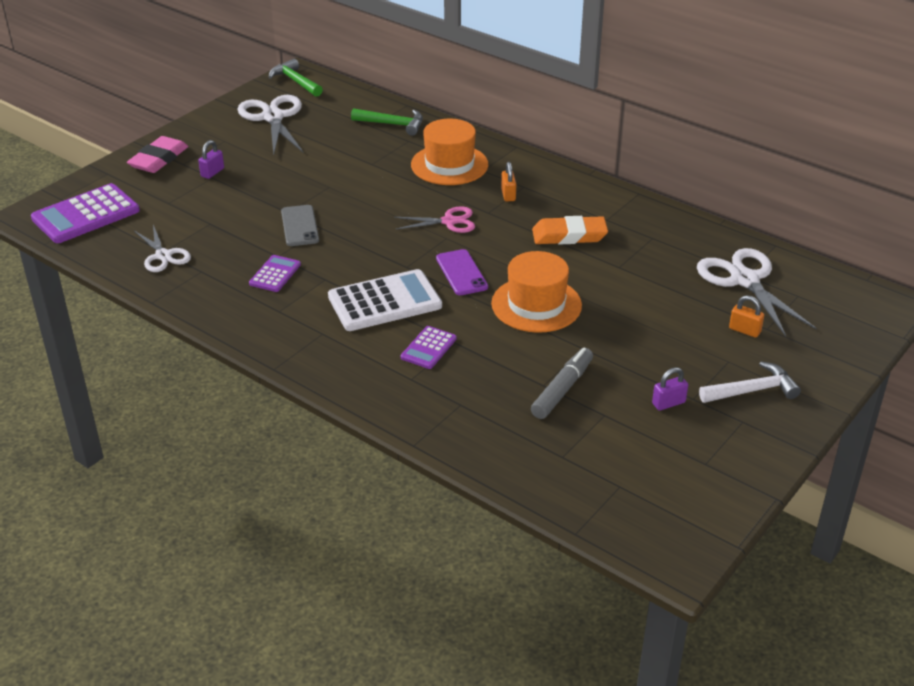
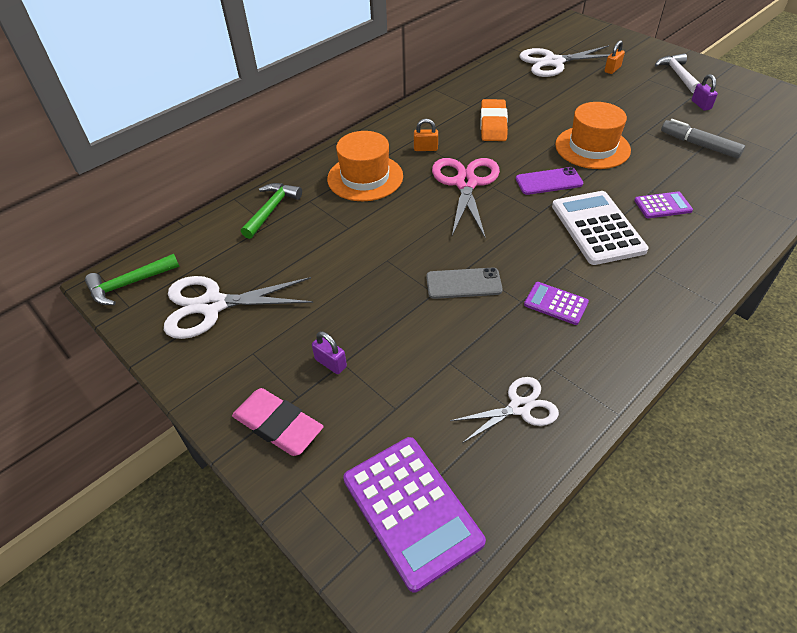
camera: 80 degrees left, 10 degrees up
pink scissors [394,206,475,233] -> pink scissors [432,158,500,239], size x1.64
purple calculator [401,326,457,369] -> purple calculator turned 45 degrees counterclockwise [634,191,693,218]

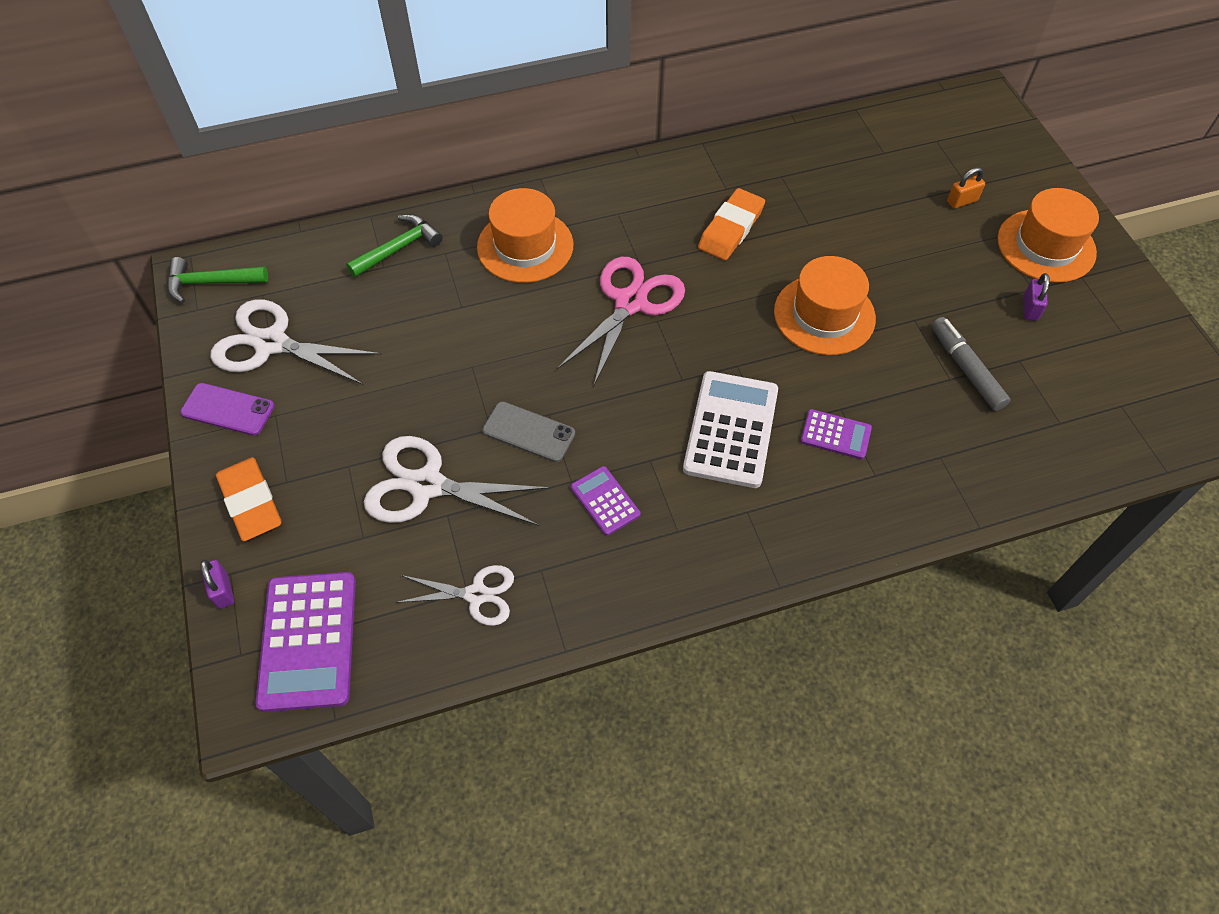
camera: 25 degrees right, 10 degrees up
pink eraser [232,388,323,456] -> orange eraser [216,457,281,541]
purple padlock [312,331,347,374] -> purple padlock moved to [201,559,234,609]
orange padlock [414,119,438,151] -> none
purple phone [516,167,583,195] -> purple phone moved to [180,383,274,436]
white scissors [519,45,609,77] -> white scissors moved to [364,436,550,526]
white hammer [655,53,700,93] -> orange hat [997,188,1099,283]

